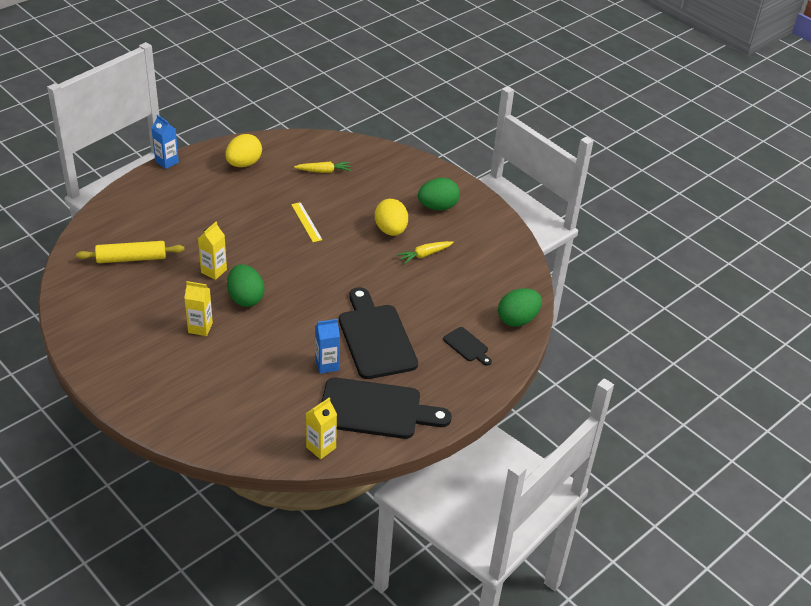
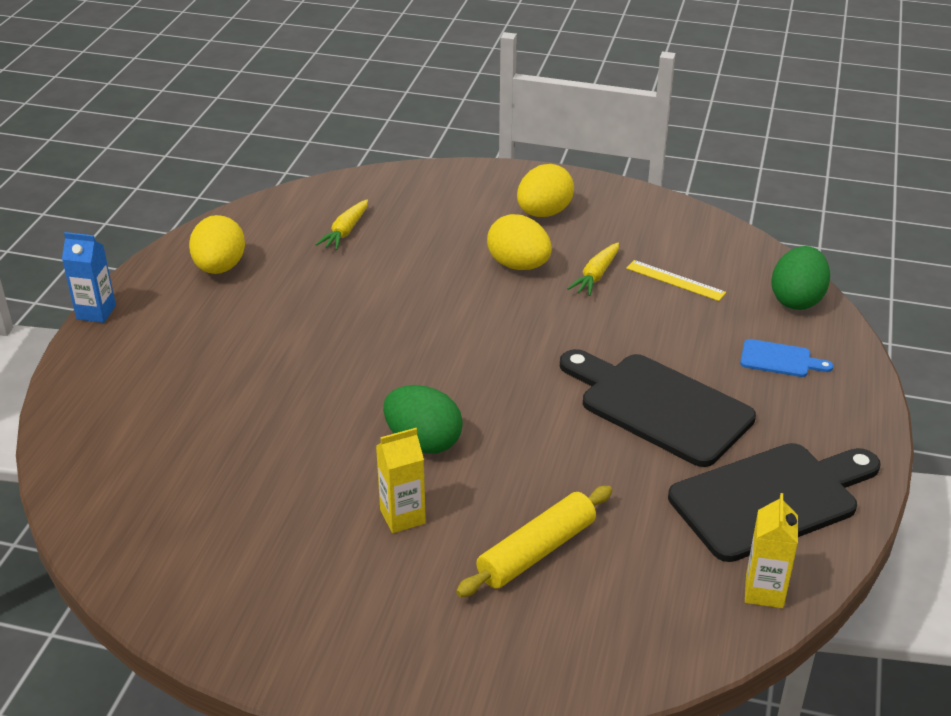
camera: 30 degrees left, 5 degrees down
yellow rolling pin [76,241,184,263] -> yellow rolling pin moved to [456,486,612,597]
yellow carton [198,222,227,280] -> none
yellow ruler [291,202,323,242] -> yellow ruler moved to [626,260,726,301]
yellow carrot [294,162,351,173] -> yellow carrot turned 150 degrees clockwise [315,200,368,250]
blue carton [315,319,340,374] -> none
green egg [418,178,460,210] -> yellow egg [517,164,574,217]
black cutting board [443,327,492,366] -> blue cutting board [740,339,833,377]

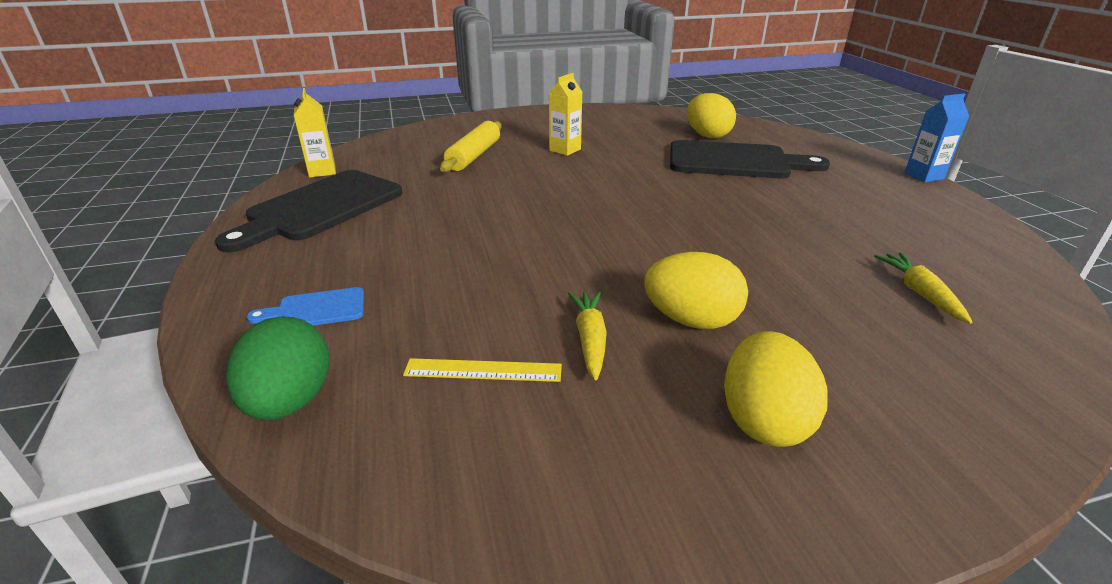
camera: 150 degrees right, 5 degrees down
yellow egg [189,215,245,274] -> yellow egg moved to [687,93,736,138]
green egg [383,385,463,454] -> none
black cutting board [560,349,756,467] -> black cutting board moved to [670,140,830,178]

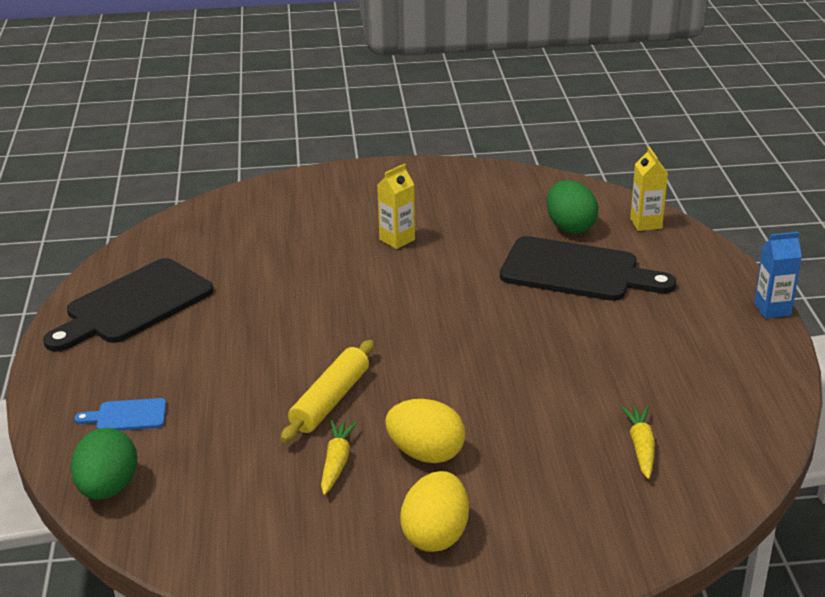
camera: 10 degrees right, 0 degrees up
yellow carton [294,88,336,178] -> yellow carton moved to [630,147,668,231]
yellow ruler [403,358,562,382] -> none
yellow rolling pin [440,121,501,172] -> yellow rolling pin moved to [281,340,374,443]
yellow egg [687,93,736,138] -> green egg [547,180,598,234]

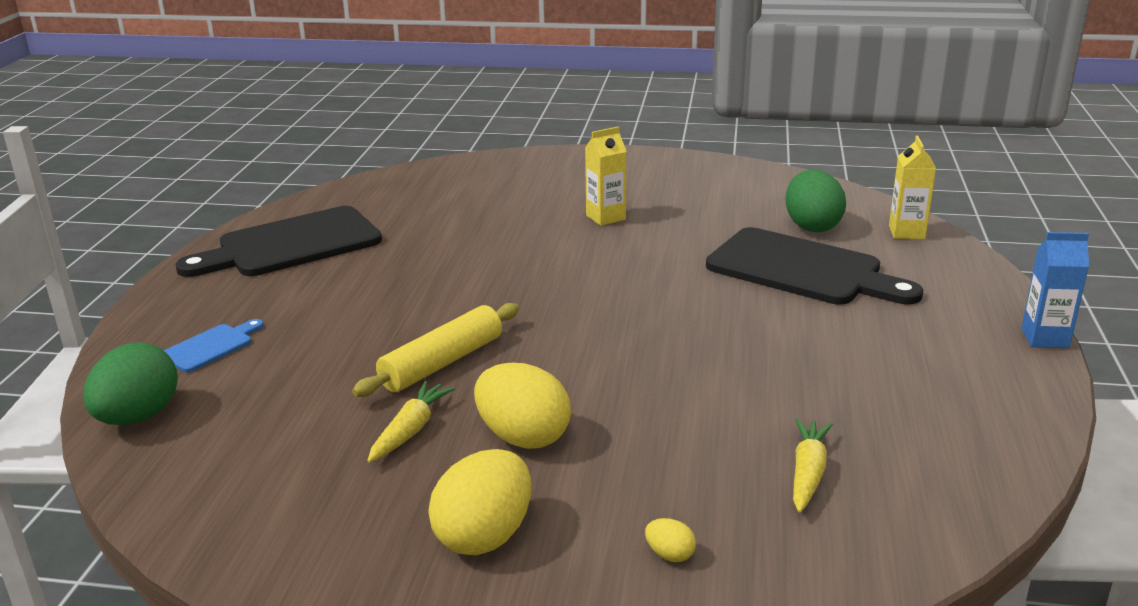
camera: 15 degrees right, 5 degrees down
blue cutting board [74,398,166,430] -> blue cutting board turned 120 degrees clockwise [164,319,264,372]
none -> yellow egg [645,518,696,562]

